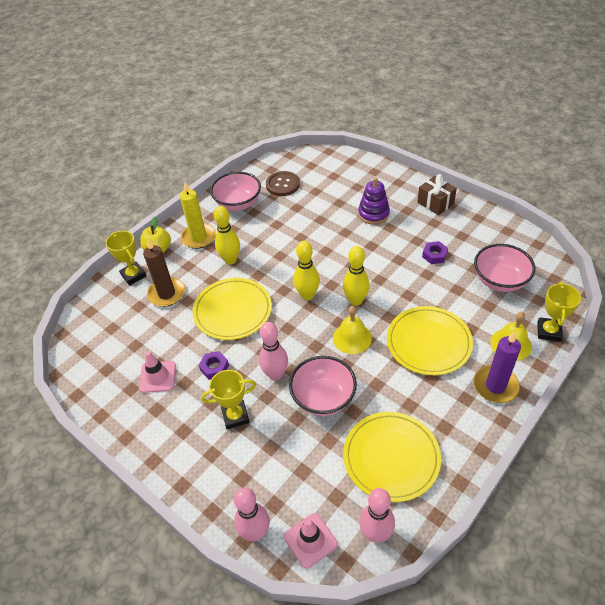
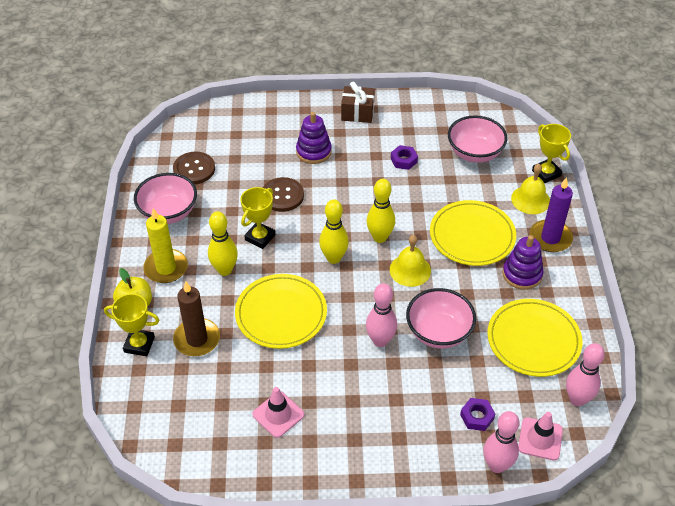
camera: 45 degrees left, 0 degrees up
purple nut [199,351,229,380] -> purple nut moved to [460,398,495,431]
yellow trophy [201,370,256,429] -> yellow trophy moved to [240,187,275,249]
none -> brown button [263,177,304,212]
none -> purple stacking toy [503,235,543,290]

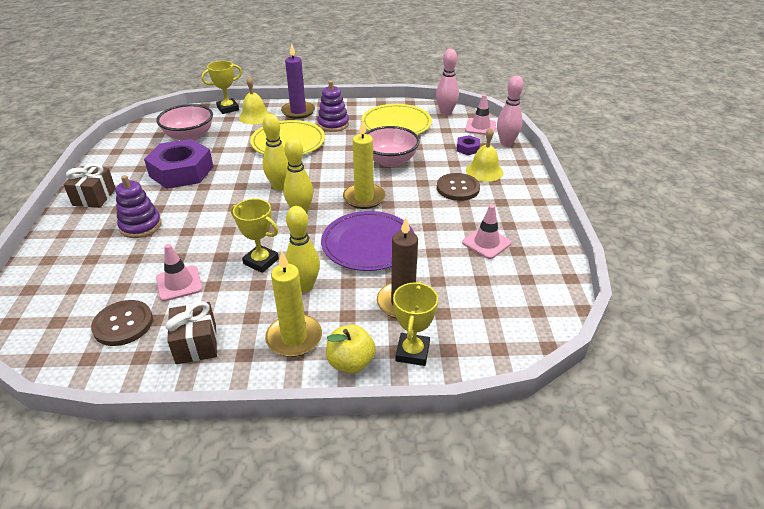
camera: 90 degrees left, 10 degrees down
pink bowl [134,173,197,224] -> brown gift [165,301,217,364]
yellow plate [235,274,327,349] -> purple plate [321,211,414,271]
brown button [263,177,304,212] -> brown button moved to [437,173,480,201]
pink bowling pin [366,283,397,347] -> none
yellow bell [390,235,431,287] -> yellow bell moved to [466,127,503,182]
purple nut [391,145,418,170] -> purple nut [144,139,214,189], size x2.29
none -> pink traffic cone [156,244,202,301]
none -> yellow candle [343,120,385,209]

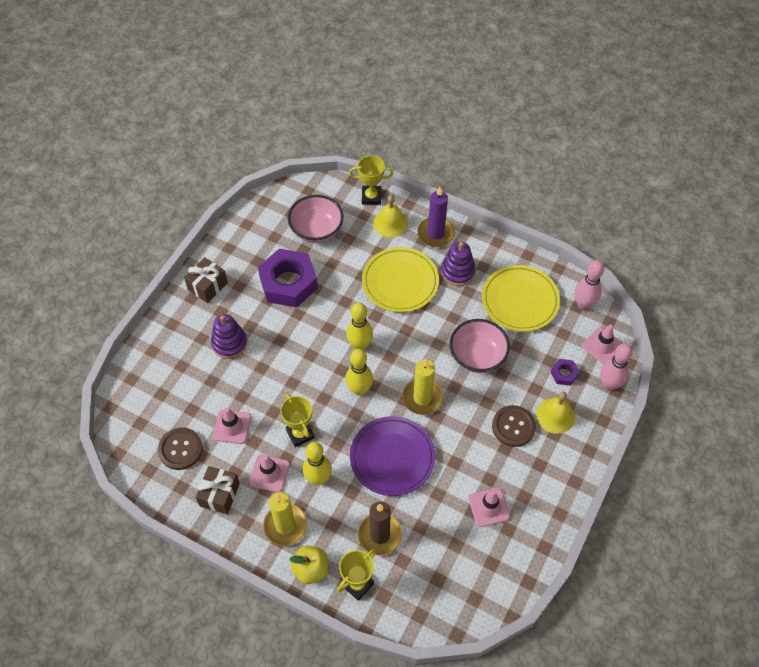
camera: 30 degrees right, 20 degrees up
none -> pink traffic cone [249,455,290,492]

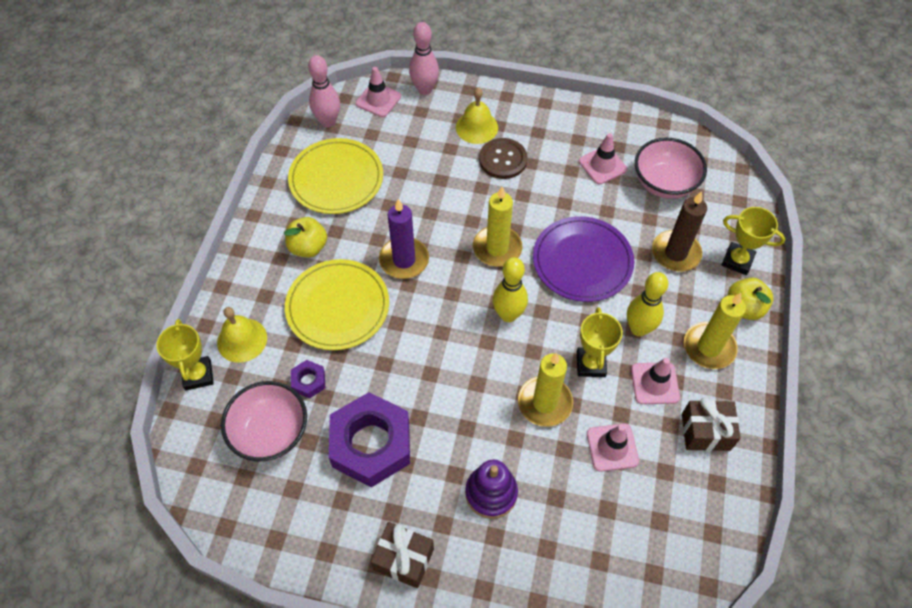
camera: 105 degrees left, 0 degrees up
brown button [158,427,203,470] -> none
yellow trophy [280,394,315,447] -> yellow trophy turned 45 degrees counterclockwise [577,307,623,377]
yellow bowling pin [346,303,373,350] -> none
purple candle [418,187,455,247] -> purple candle moved to [379,199,429,279]
purple stacking toy [441,242,476,286] -> yellow apple [284,217,327,258]
pink bowl [449,319,510,373] -> pink bowl moved to [635,138,707,199]
purple nut [550,359,580,386] -> purple nut moved to [291,360,325,399]
none -> yellow candle [518,353,573,427]

